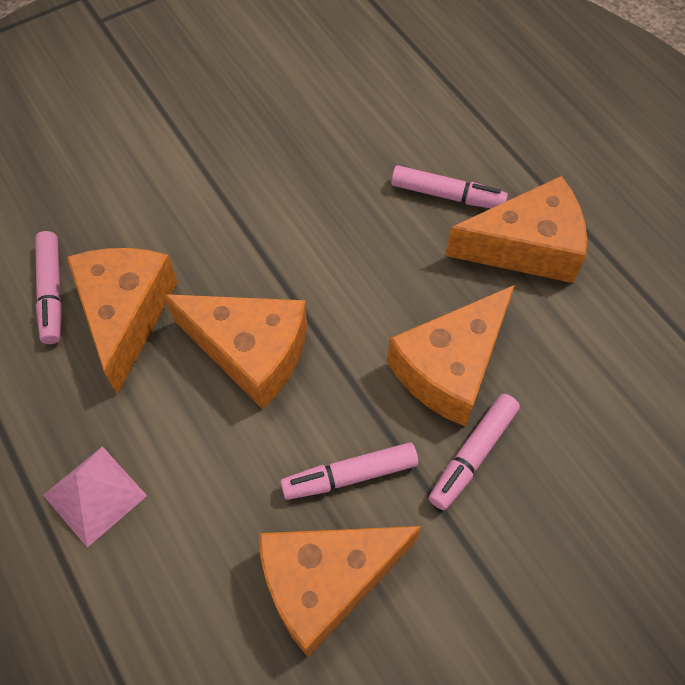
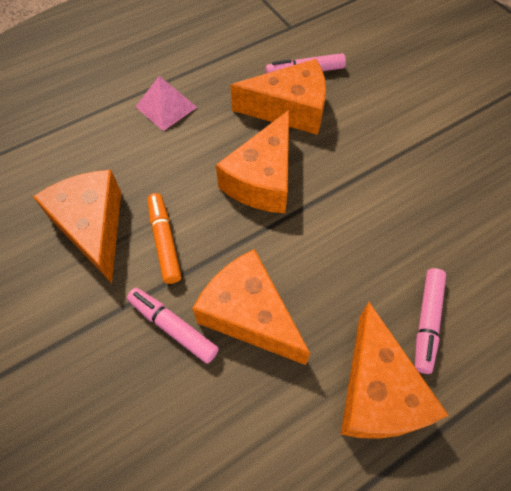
camera: 90 degrees right, 0 degrees up
pink marker [280,442,418,500] -> orange marker [148,193,182,284]

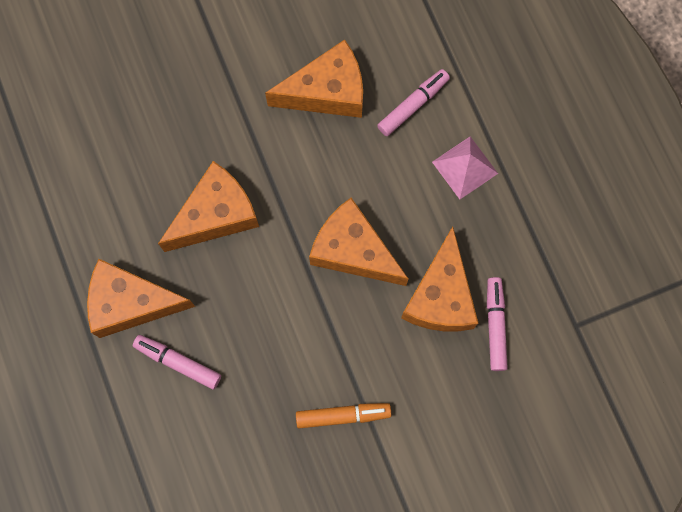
camera: 100 degrees right, 15 degrees up
pink marker [127,288,219,364] -> pink marker moved to [377,69,450,136]
orange marker [148,193,182,284] -> orange marker moved to [296,403,391,428]

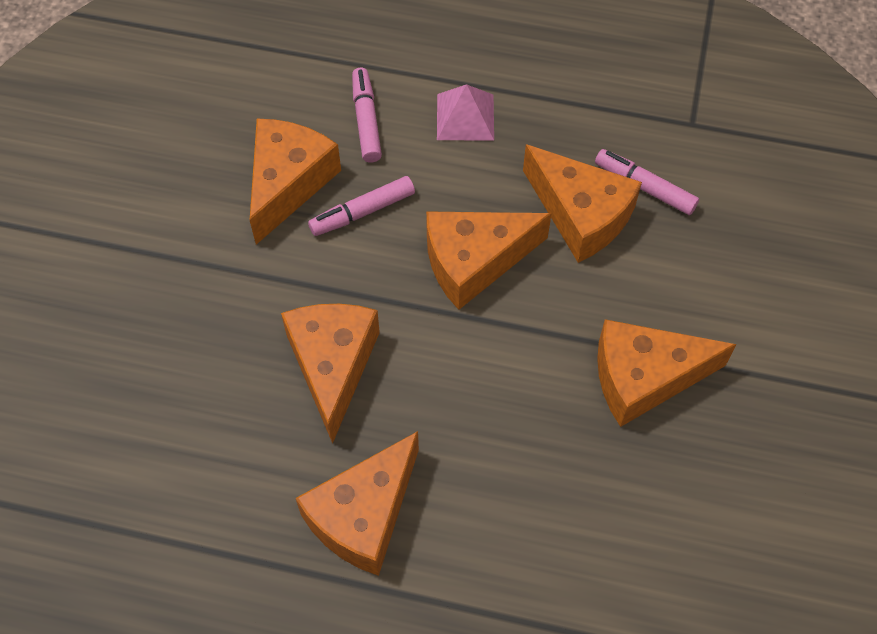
camera: 55 degrees left, 15 degrees down
pink marker [133,335,221,390] -> pink marker moved to [308,176,415,236]
orange marker [296,403,391,428] -> orange cheese [597,319,736,427]

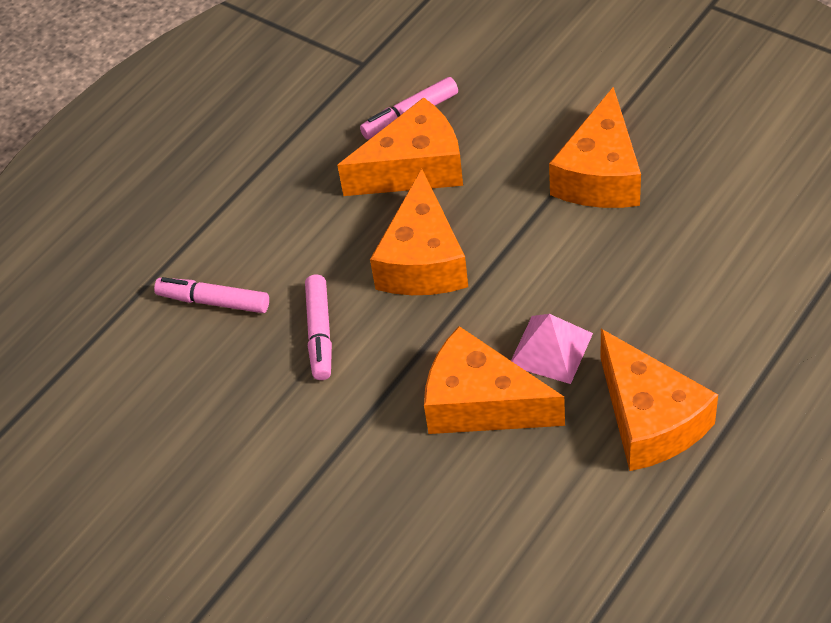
camera: 60 degrees left, 10 degrees down
orange cheese [250,119,341,245] -> none
pink pyramid [437,84,494,141] -> pink pyramid moved to [511,314,593,384]

